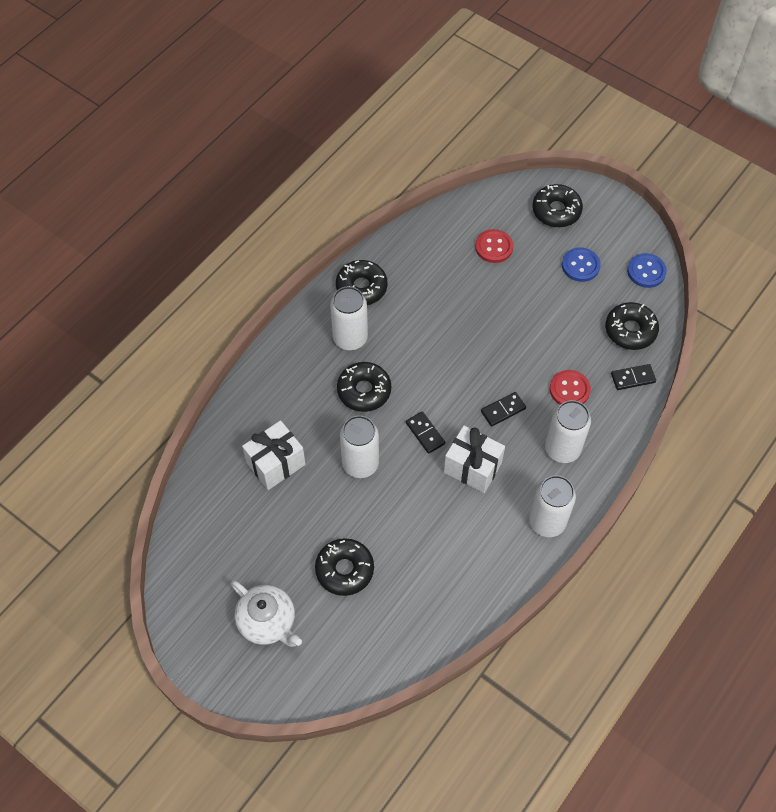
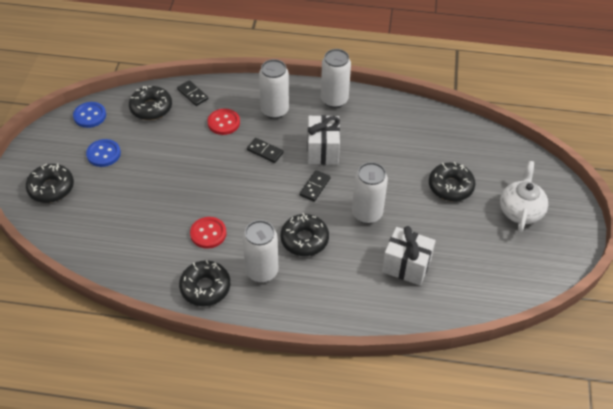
camera: 120 degrees left, 10 degrees down
red button [475,229,513,263] -> red button moved to [190,217,227,249]

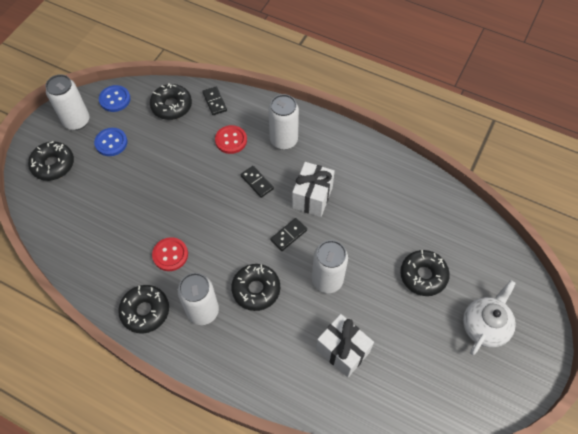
camera: 20 degrees right, 10 degrees up
white can [321,49,351,108] -> white can moved to [45,74,90,130]

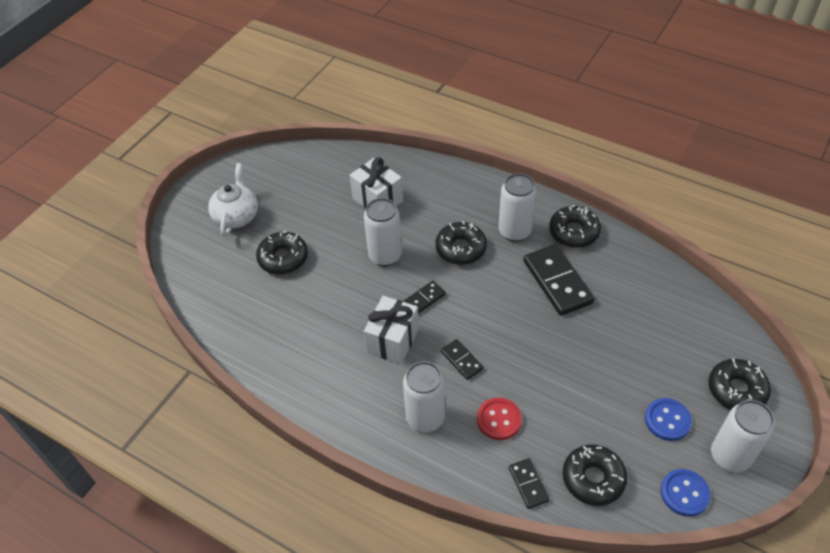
camera: 175 degrees left, 10 degrees down
red button [152,237,188,271] -> black domino [523,244,595,316]
white teapot [463,280,516,355] -> white teapot turned 150 degrees clockwise [208,163,258,237]

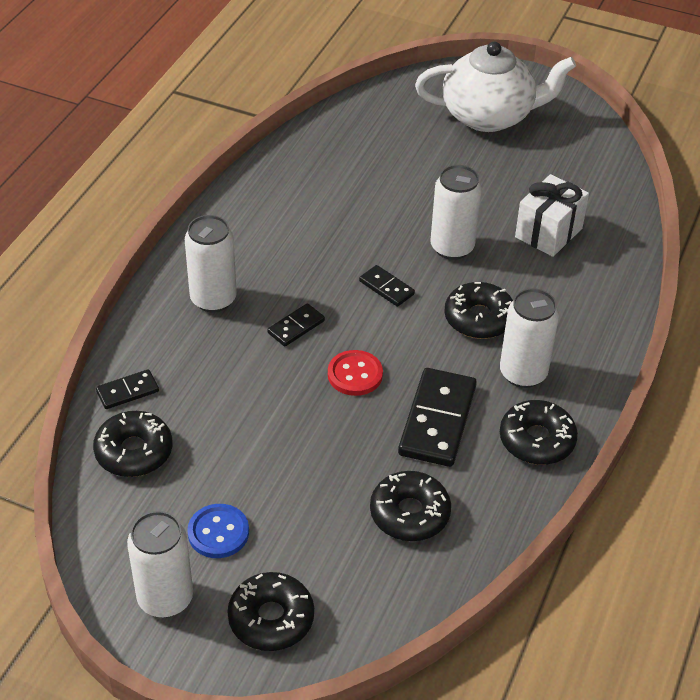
camera: 80 degrees right, 5 degrees down
white teapot [208,163,258,237] -> white teapot [415,42,576,132], size x1.53
black donut [256,231,308,275] -> black donut moved to [370,471,451,541]
white gift [364,296,419,364] -> none
red button [477,398,522,440] -> red button moved to [328,350,383,396]
black domino [523,244,595,316] -> black domino turned 45 degrees counterclockwise [398,368,477,467]
blue button [660,469,711,517] -> none

